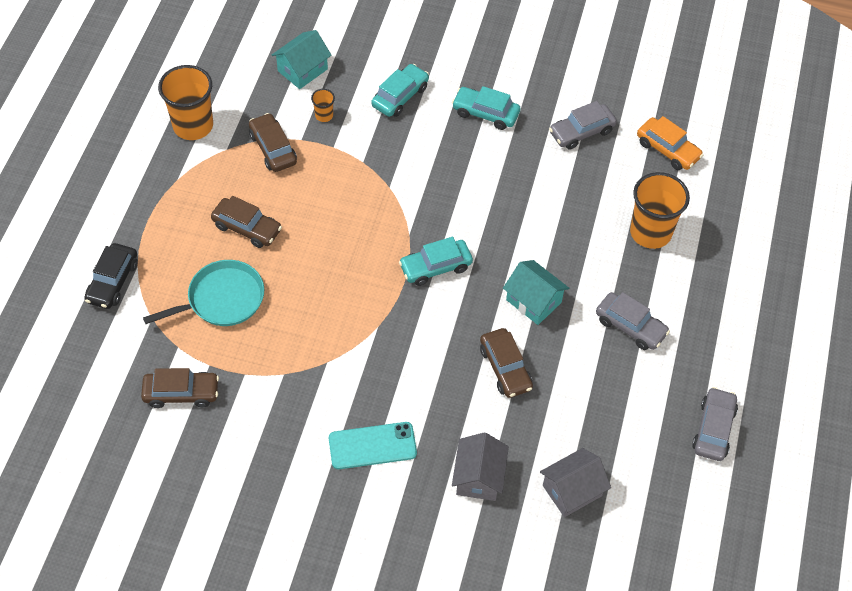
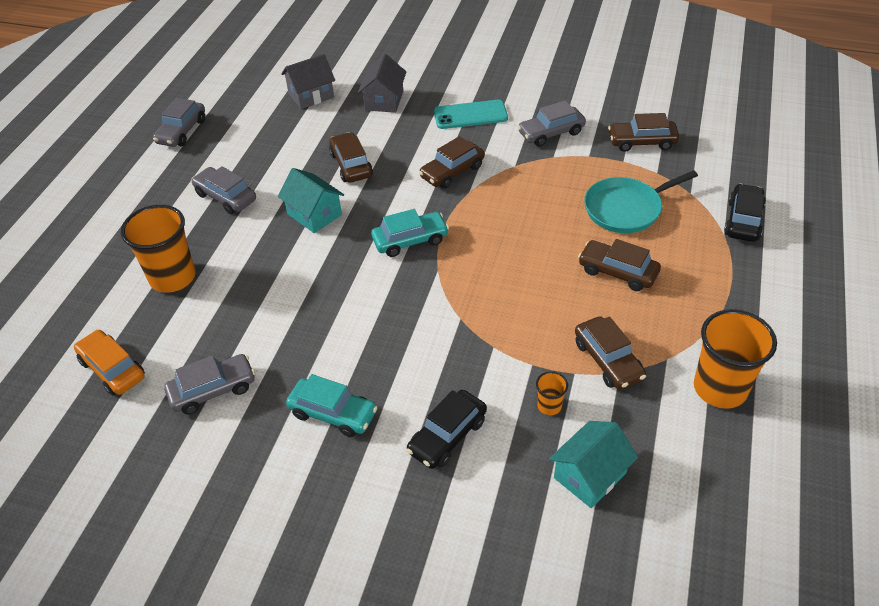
camera: 175 degrees left, 10 degrees down
turquoise car [371,64,429,117] -> black car [406,390,487,469]
none -> brown car [419,136,485,189]
none -> grey car [518,100,586,146]

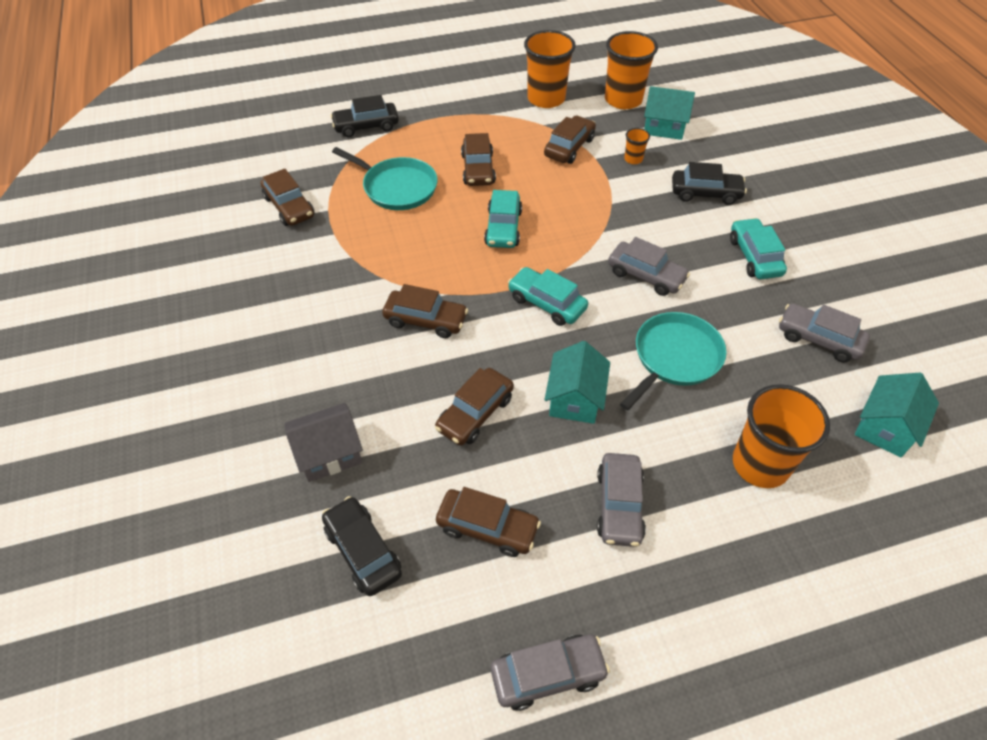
camera: 125 degrees left, 5 degrees up
orange car [74,330,145,396] -> turquoise house [855,373,939,458]
grey house [281,54,335,109] -> black car [322,496,402,596]
turquoise phone [434,100,508,129] -> none
grey car [518,100,586,146] -> grey car moved to [608,237,690,296]
none -> brown car [436,487,541,557]
none -> turquoise car [484,190,522,248]
none -> orange cup [605,31,658,109]
none -> turquoise pan [620,312,727,410]

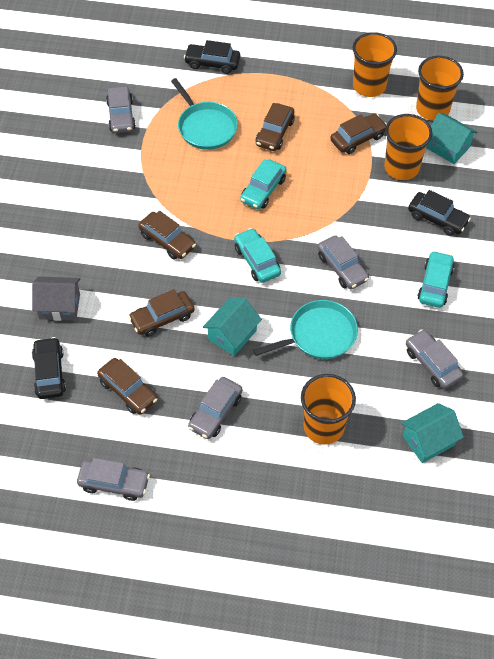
camera: 25 degrees right, 5 degrees up
brown car [261,169,314,226] -> grey car [106,87,136,133]
orange cup [624,128,650,164] -> orange cup [384,114,432,180], size x2.21

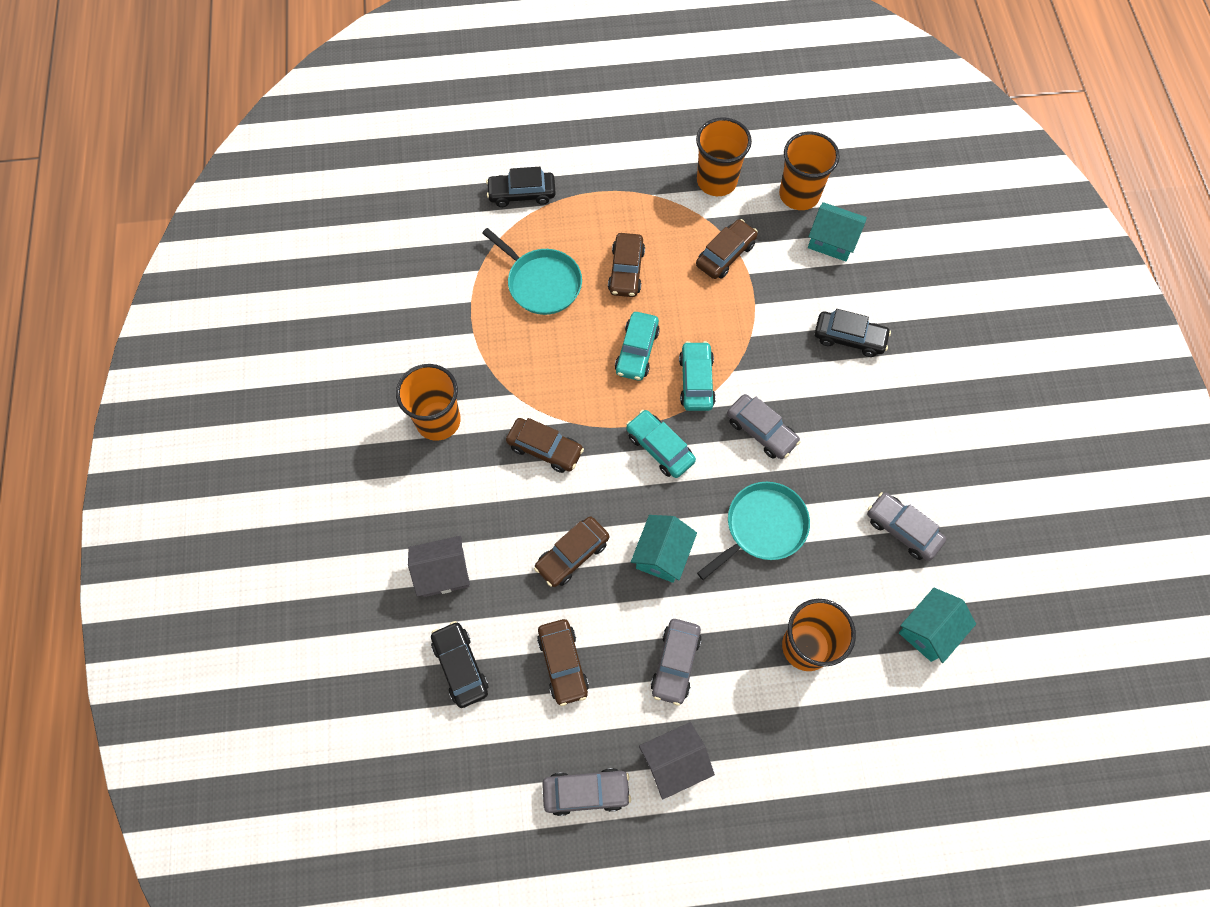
camera: 15 degrees left, 10 degrees up
brown car [97,358,158,414] -> brown car turned 45 degrees clockwise [537,619,589,706]
grey car [106,87,136,133] -> none
orange cup [384,114,432,180] -> orange cup moved to [396,364,461,441]
turquoise car [417,251,454,308] -> turquoise car moved to [679,341,716,411]
none -> grey house [639,722,715,800]

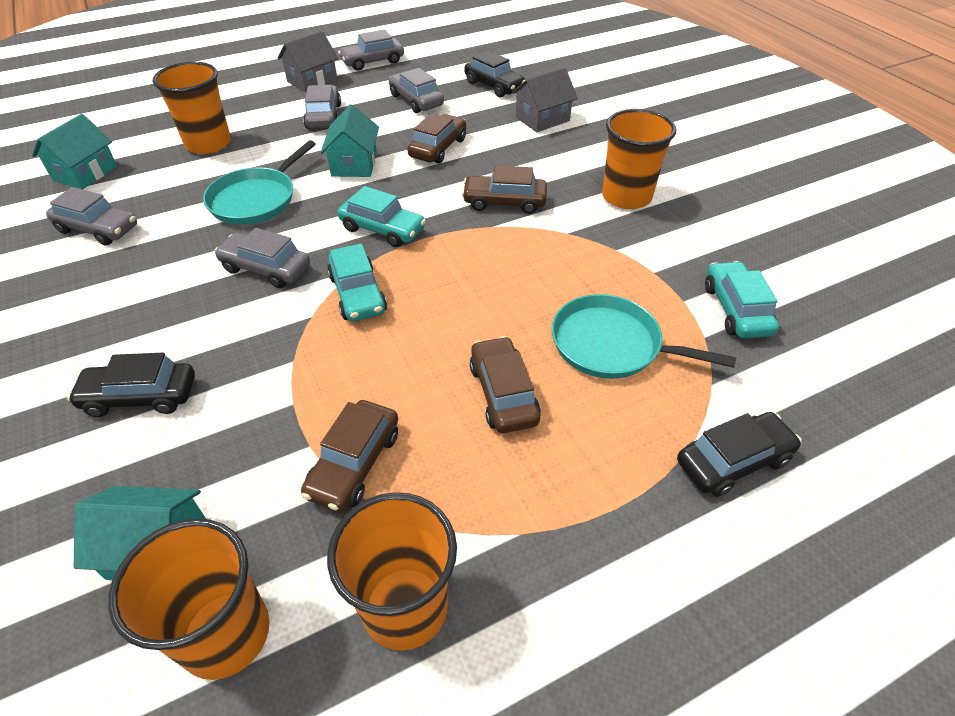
camera: 160 degrees right, 20 degrees down
brown car [537,619,589,706] -> grey car [389,68,444,113]
turquoise car [615,312,660,381] -> turquoise car moved to [705,261,779,339]

